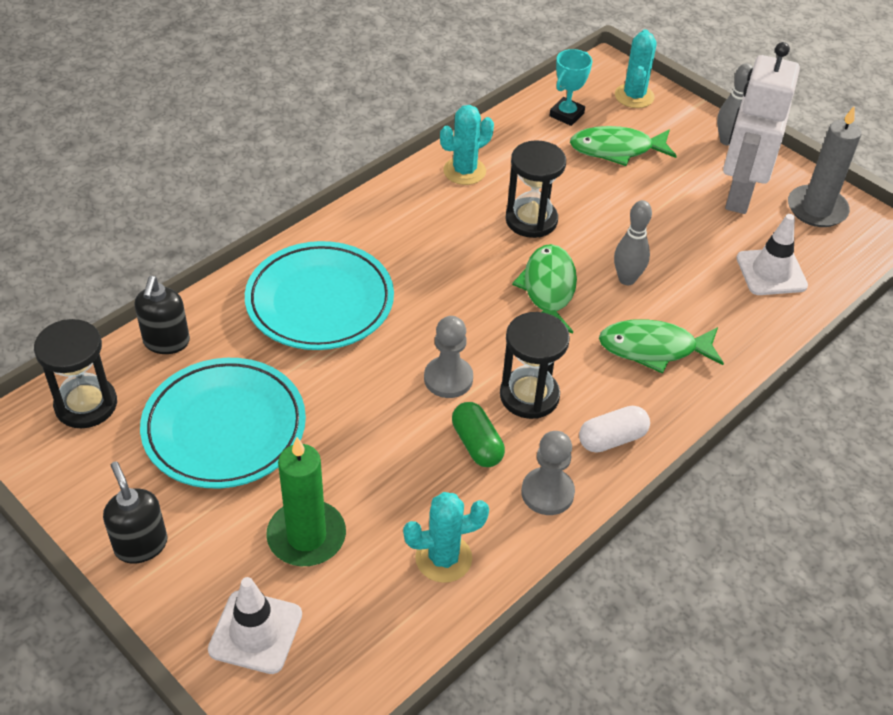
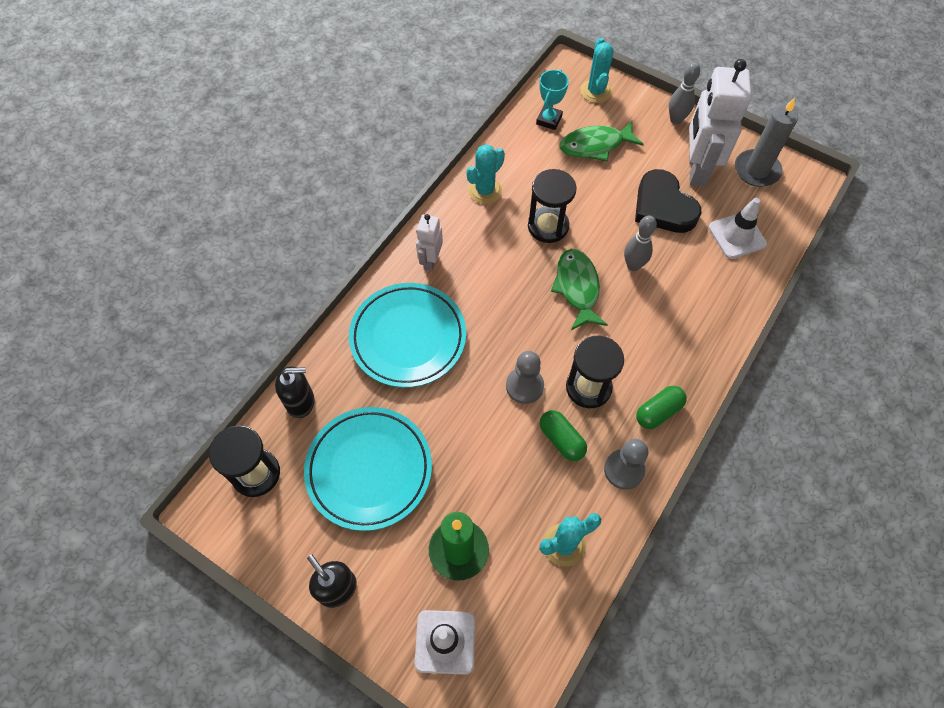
camera: 10 degrees left, 15 degrees up
black soap dispenser [134,276,190,354] -> black soap dispenser turned 90 degrees counterclockwise [275,367,315,418]
white capsule [579,406,650,453] -> green capsule [636,386,687,429]
green fish [599,319,724,374] -> none
none -> white robot [416,214,443,271]
none -> black heart [635,169,701,233]

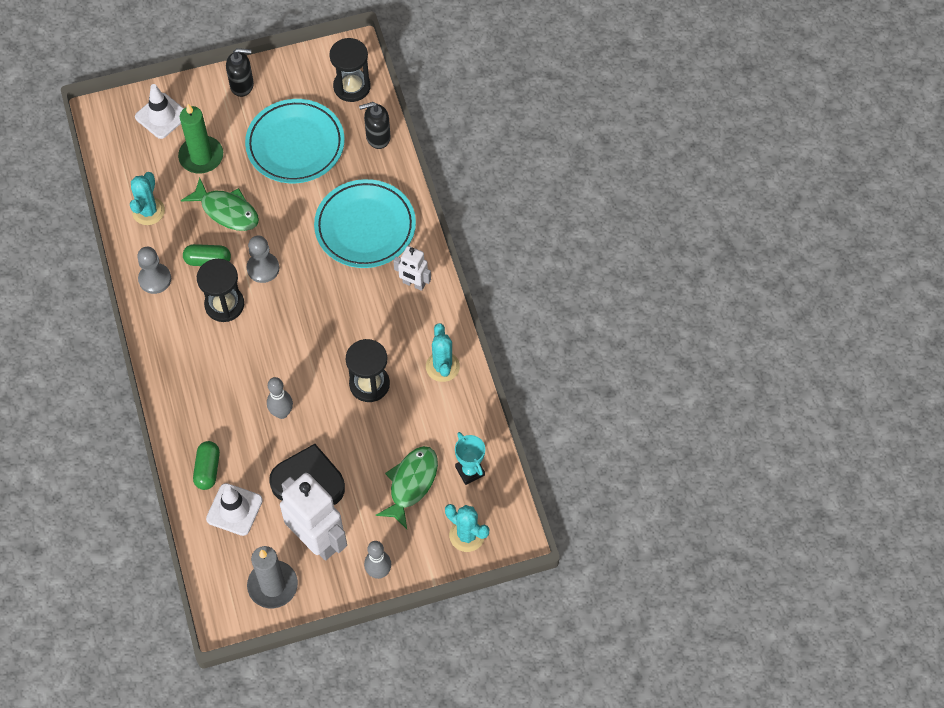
camera: 130 degrees right, 0 degrees up
black soap dispenser [275,367,315,418] -> black soap dispenser turned 45 degrees clockwise [359,102,391,149]
white robot [416,214,443,271] -> white robot turned 150 degrees clockwise [393,246,431,291]
green fish [551,249,608,330] -> green fish moved to [181,178,259,231]
green capsule [636,386,687,429] -> green capsule moved to [193,441,220,490]

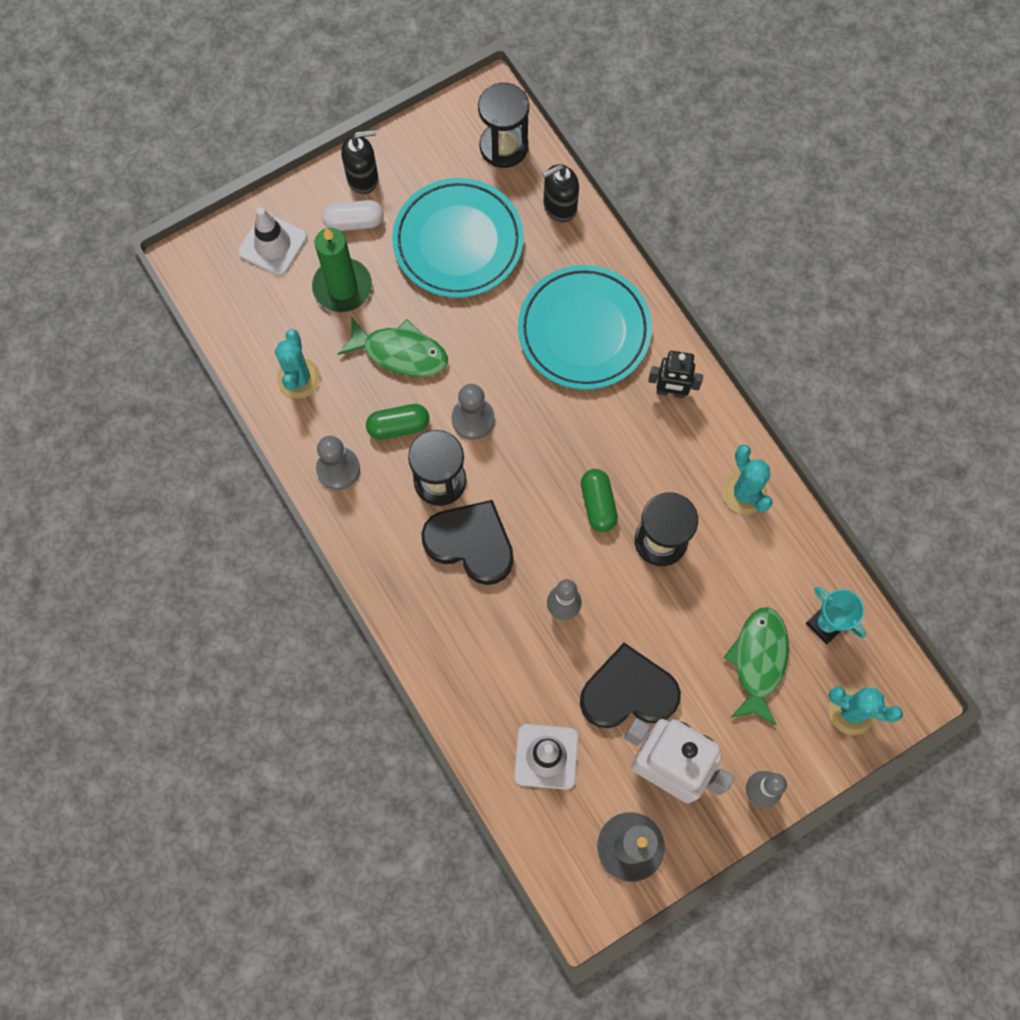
camera: 15 degrees left, 10 degrees up
green capsule [193,441,220,490] -> green capsule moved to [581,469,618,532]
white robot [393,246,431,291] -> black robot [648,351,703,398]
none -> white capsule [322,200,384,231]
none -> black heart [421,500,514,585]

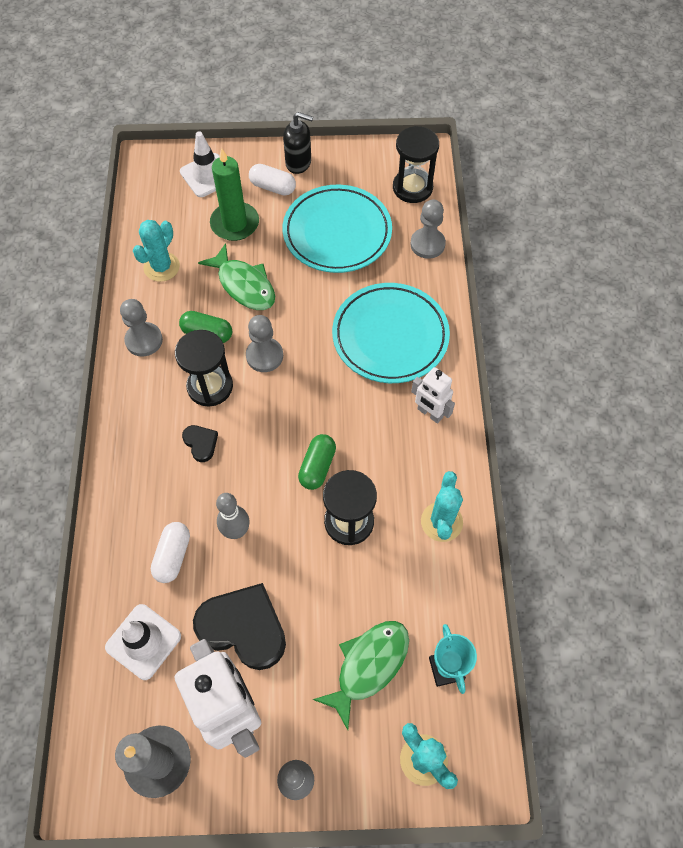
camera: 30 degrees right, 10 degrees down
black heart [421,500,514,585] -> black heart [182,425,218,462], size x0.47
black soap dispenser [542,164,579,222] -> grey pawn [410,200,446,259]
black robot [648,351,703,398] -> white robot [411,367,455,424]
none -> white capsule [151,522,190,583]

